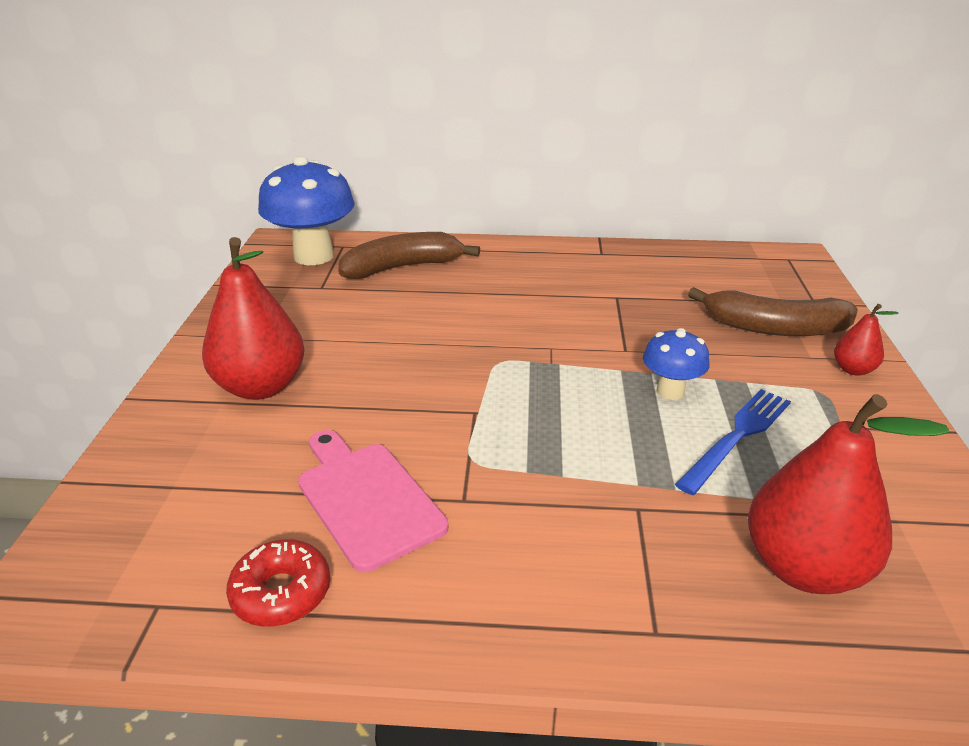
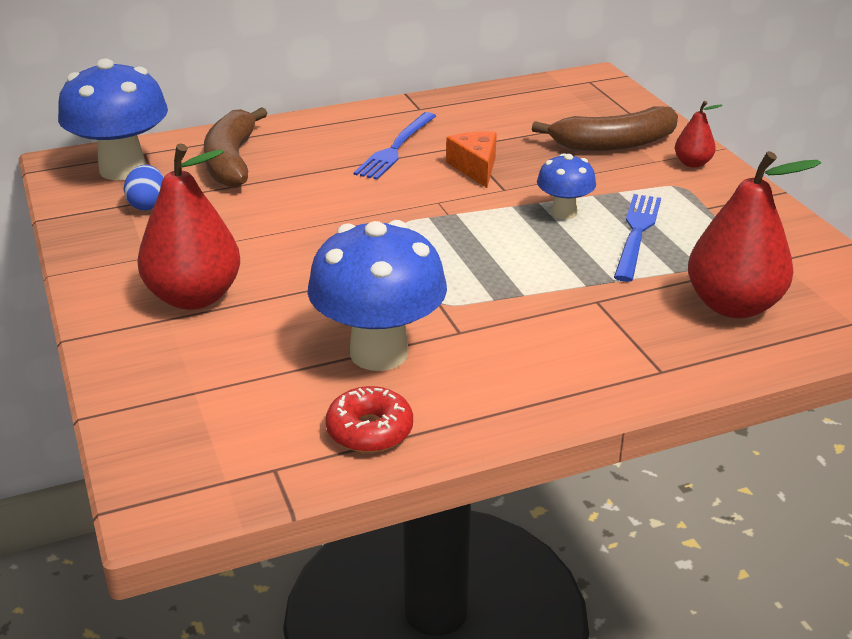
camera: 25 degrees left, 0 degrees up
pink cutting board [298,430,448,572] -> blue mushroom [307,220,447,371]
brown banana [338,232,480,279] -> brown banana turned 45 degrees counterclockwise [204,107,268,188]
none -> blue egg [124,165,164,211]
none -> blue fork [353,112,436,180]
none -> orange cheese [446,131,497,188]

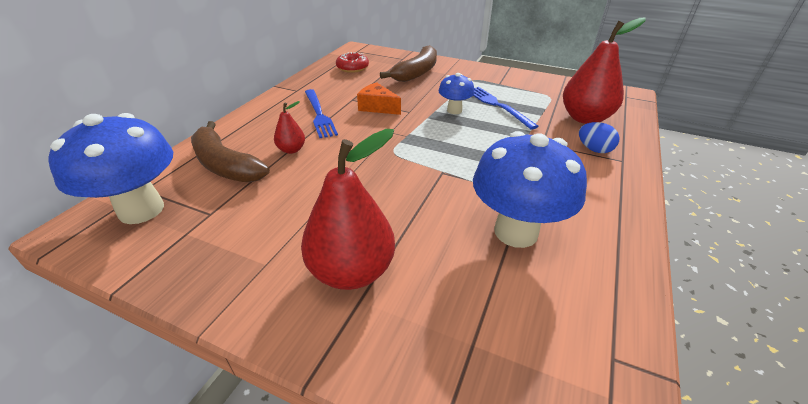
camera: 45 degrees left, 5 degrees up
blue egg [124,165,164,211] -> blue egg moved to [579,122,619,153]
red donut [325,386,413,453] -> red donut moved to [336,52,369,73]
red pear [675,101,723,168] -> red pear moved to [274,101,305,154]

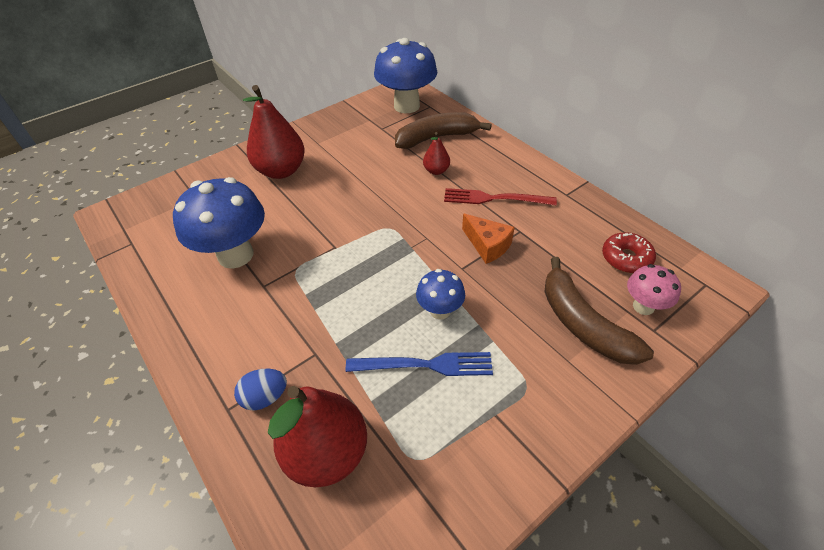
camera: 120 degrees right, 10 degrees up
blue fork [305,89,338,138] -> red fork [444,188,557,205]
orange cheese [357,82,401,115] -> orange cheese turned 75 degrees clockwise [462,214,515,264]
none -> pink mushroom [627,264,681,315]

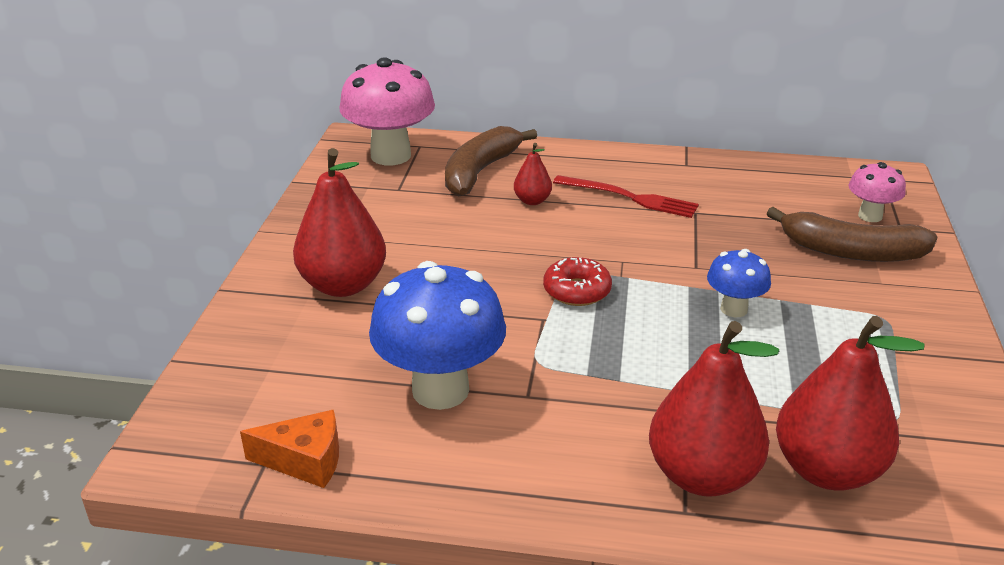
camera: 45 degrees left, 15 degrees down
blue egg [234,369,287,411] -> red pear [649,321,779,496]
blue fork [346,352,493,376] -> none
blue mushroom [374,38,437,113] -> pink mushroom [339,57,435,165]
red fork [444,188,557,205] -> red fork turned 120 degrees counterclockwise [553,175,699,218]
orange cheese [462,214,515,264] -> orange cheese moved to [240,410,339,488]
red donut [602,232,656,273] -> red donut moved to [543,257,612,306]

